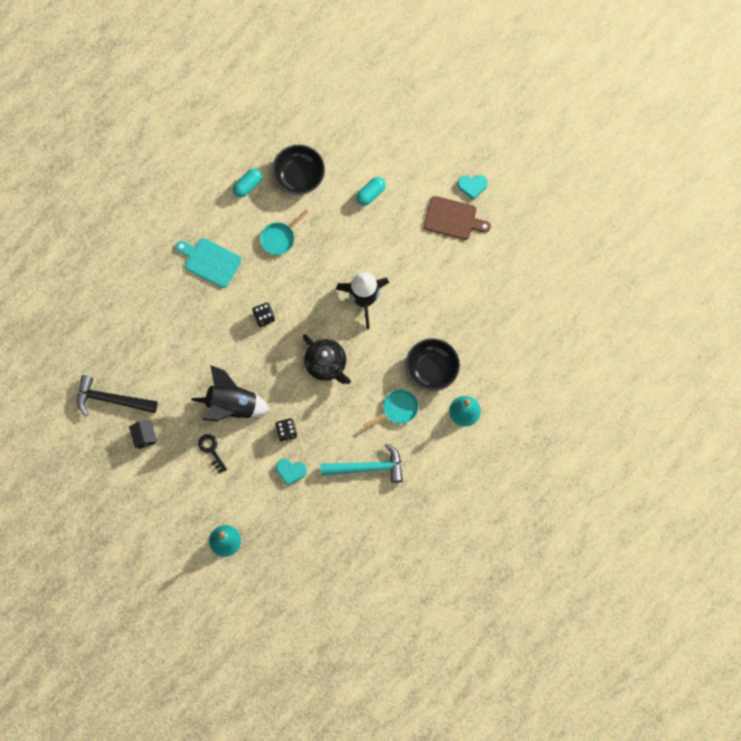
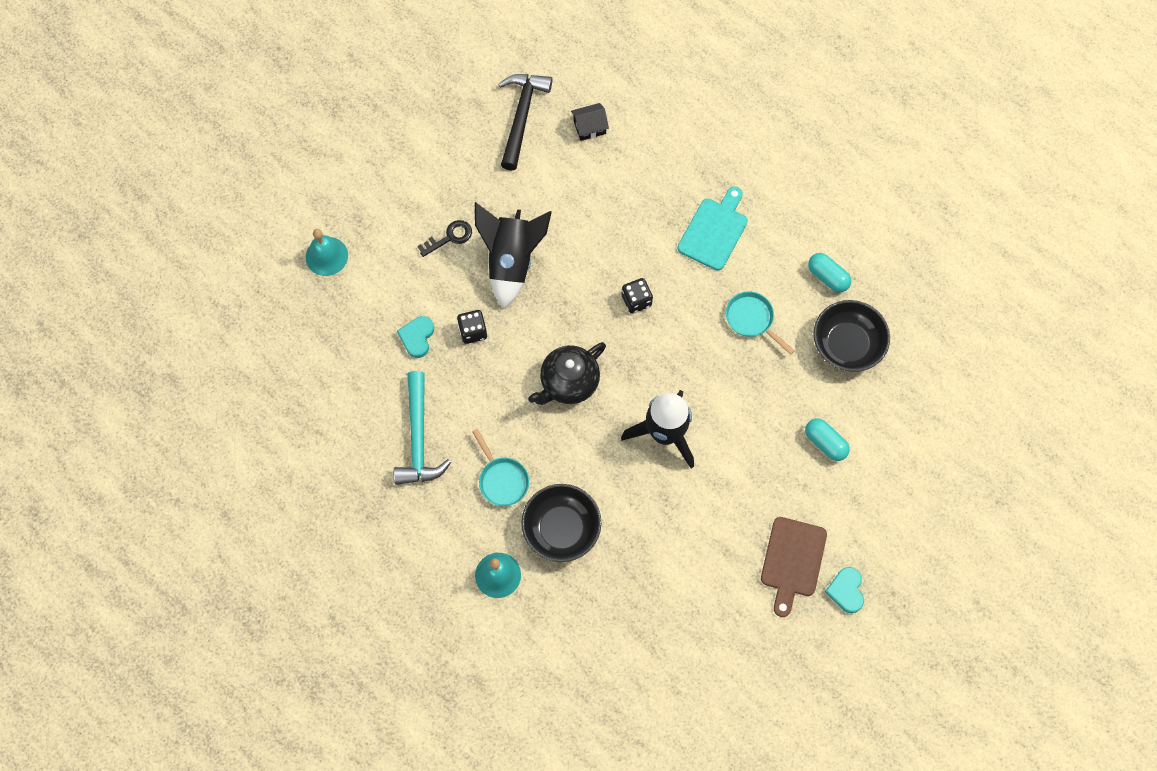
camera: 90 degrees right, 5 degrees down
black house [129,420,157,449] -> black house moved to [571,103,609,141]

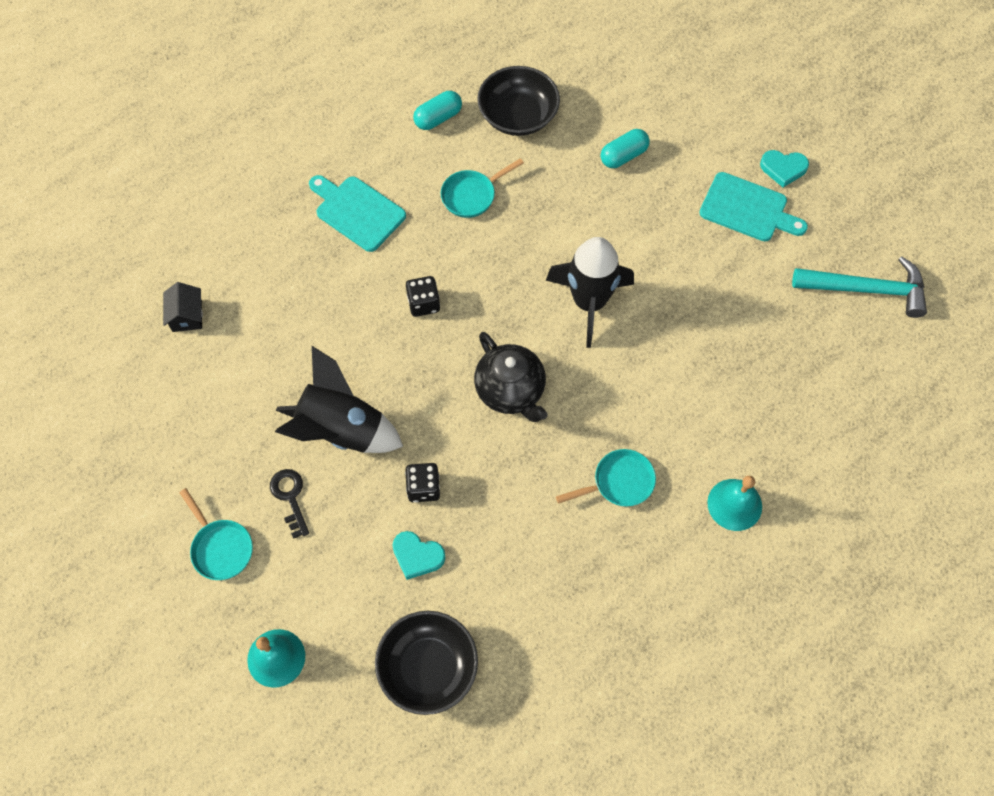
camera: 80 degrees left, 5 degrees down
turquoise hammer [394,371,451,485] -> turquoise hammer moved to [792,256,927,318]
black hammer [498,74,552,171] -> none
black bowl [521,484,602,562] -> black bowl moved to [375,611,478,715]
brown cutting board [761,517,827,617] -> turquoise cutting board [699,172,808,241]
none -> turquoise pan [179,488,253,580]

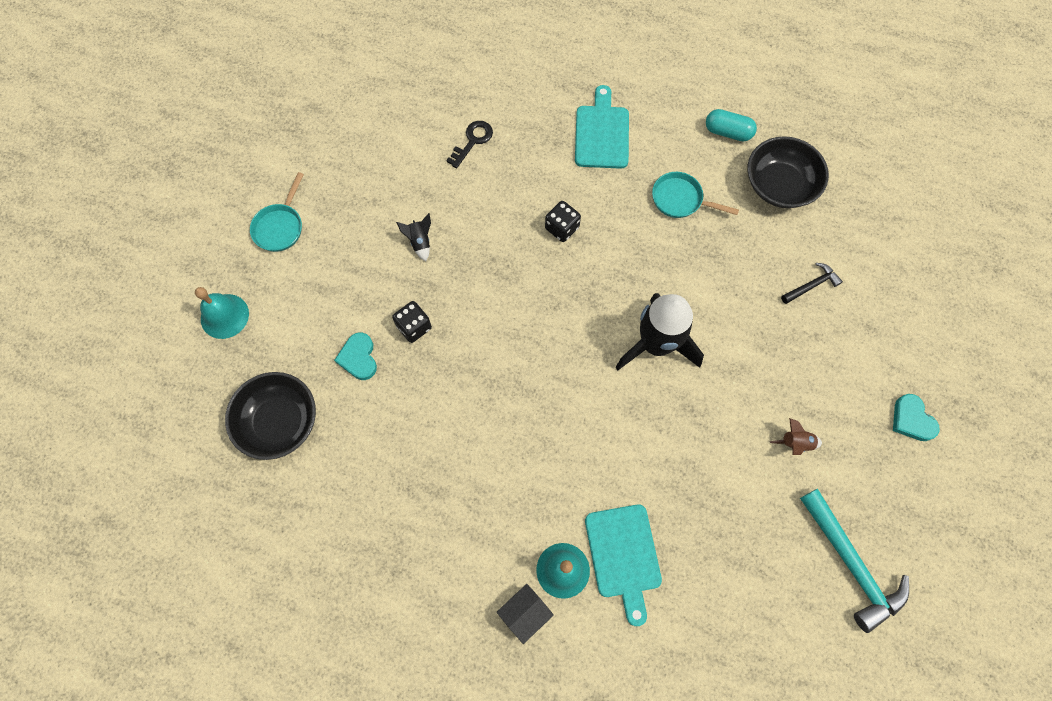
camera: 55 degrees right, 5 degrees up
black house [163,282,203,332] -> black house moved to [497,584,554,644]
black key [270,469,309,539] -> black key moved to [446,121,493,168]
black rocket [275,346,403,453] -> black rocket [396,213,431,261], size x0.41
black teapot [474,332,548,422] -> none
turquoise pan [556,449,656,507] -> none
turquoise capsule [601,129,650,168] -> black hammer [781,263,843,304]
turquoise cutting board [699,172,808,241] -> turquoise cutting board moved to [585,504,662,626]
none -> brown rocket [770,418,822,455]

